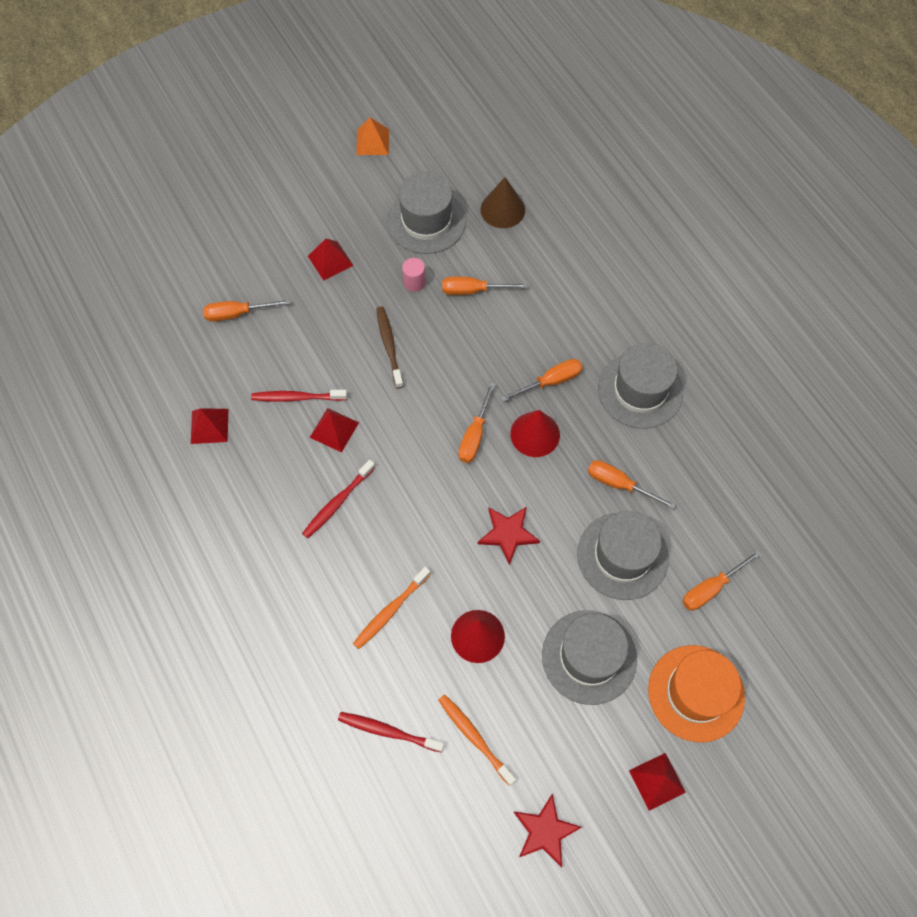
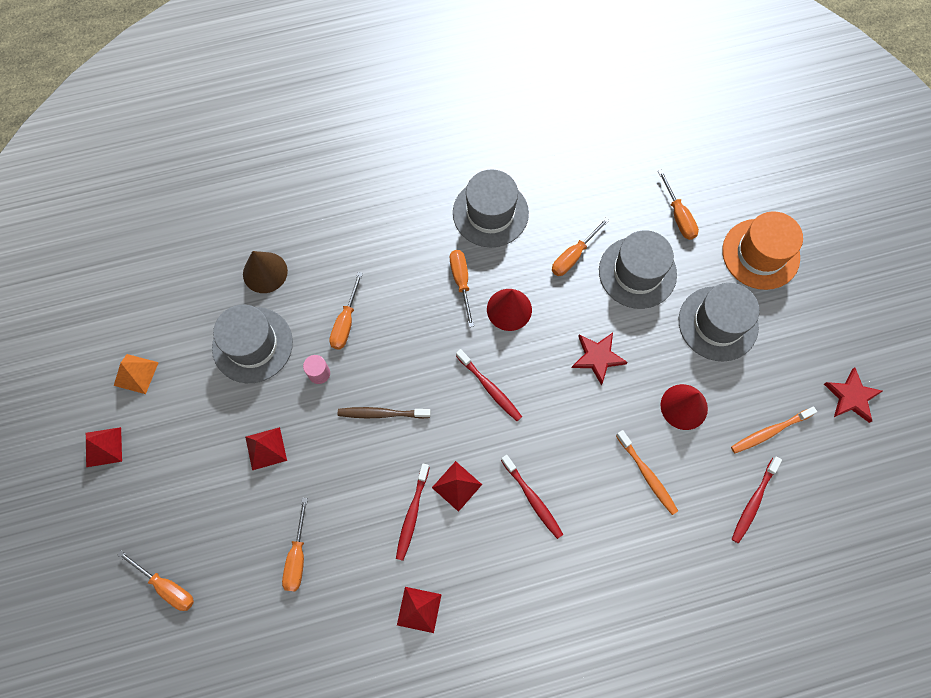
camera: 75 degrees left, 5 degrees up
orange screwdriver [458,382,495,463] -> orange screwdriver moved to [118,551,194,611]
red pyramid [629,753,686,811] -> red pyramid moved to [86,427,122,467]
none -> red toothbrush [456,349,522,421]

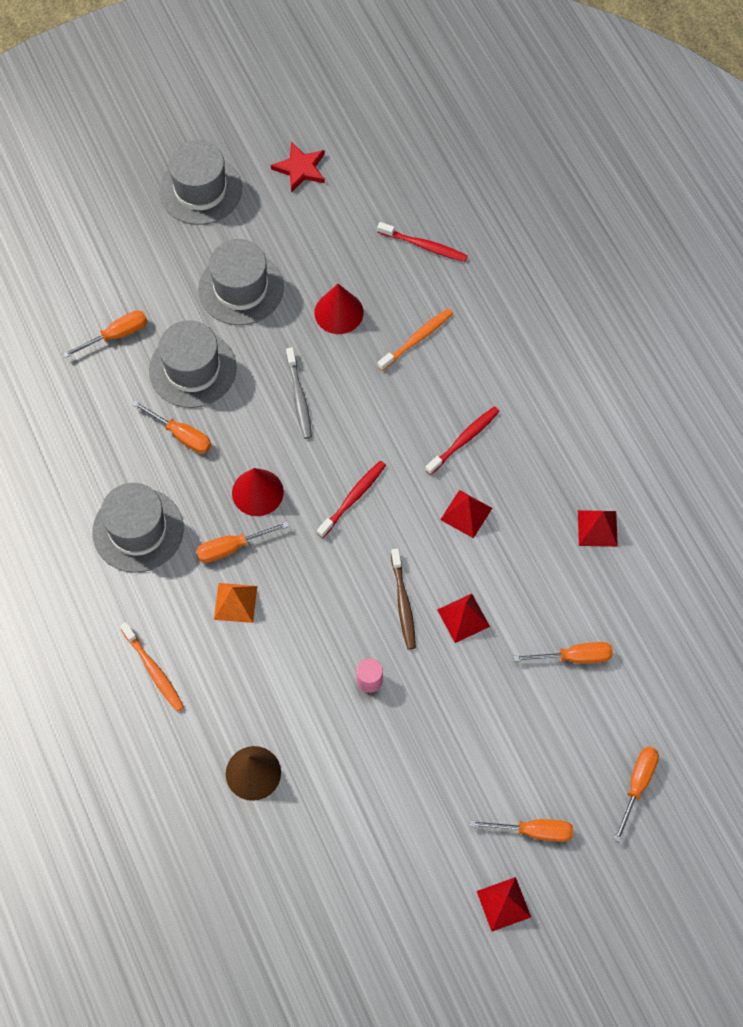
camera: 100 degrees left, 5 degrees down
orange pyramid [114,354,159,394] -> orange pyramid moved to [214,583,257,623]
grey hat [212,305,293,383] -> grey hat moved to [159,140,242,225]
red pyramid [245,427,287,470] -> red pyramid moved to [437,594,490,643]
orange screwdriver [329,272,363,350] -> orange screwdriver moved to [470,819,573,842]
red toothbrush [396,463,430,561] -> none
red star [572,333,628,385] -> grey toothbrush [286,347,312,439]
orange hat [722,211,803,290] -> none
orange toothbrush [731,407,817,453] -> orange toothbrush moved to [120,622,184,712]

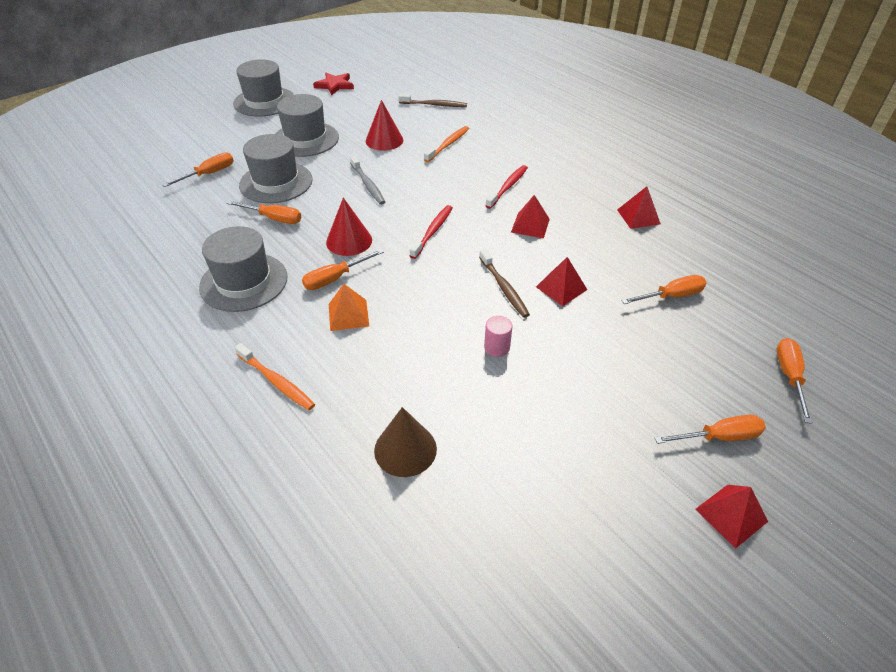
camera: 15 degrees left, 20 degrees down
red toothbrush [377,222,468,262] -> brown toothbrush [398,94,467,107]

